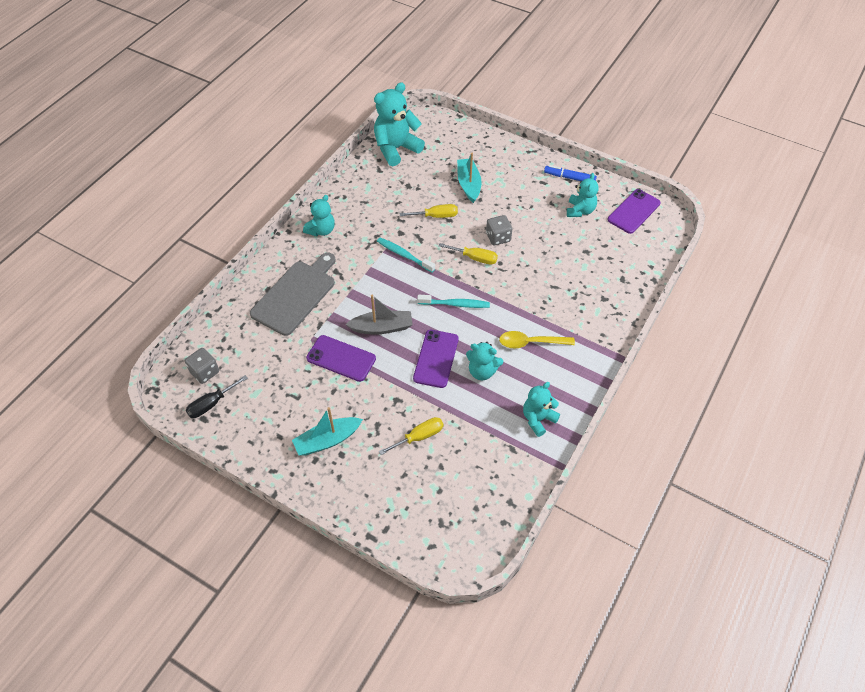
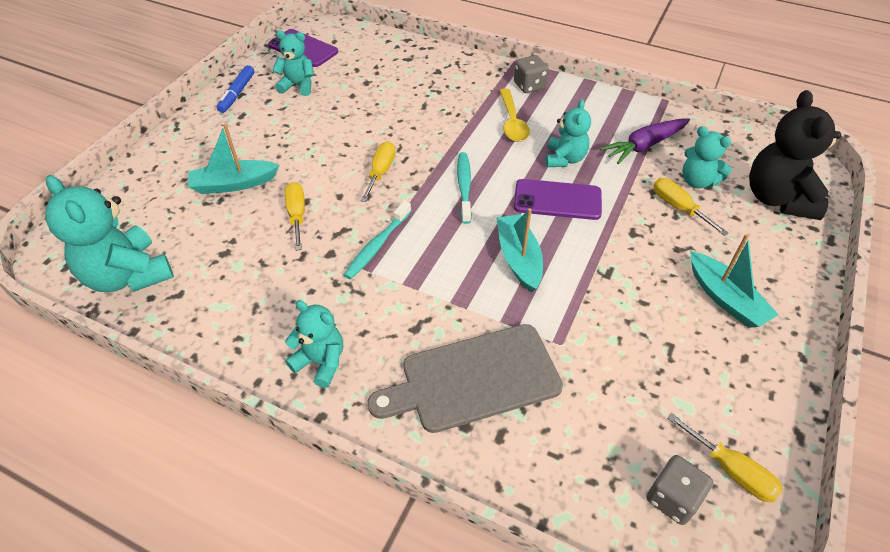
camera: 95 degrees left, 5 degrees down
black screwdriver [186,375,248,418] -> yellow screwdriver [667,413,783,502]
grey cutting board [250,253,336,336] -> grey cutting board turned 45 degrees counterclockwise [368,324,563,433]
purple phone [306,335,376,382] -> none
grey boat [345,295,413,335] -> turquoise boat [497,208,543,292]
grey dice [486,215,512,245] -> grey dice moved to [514,55,549,93]
turquoise teddy bear [523,382,560,437] -> turquoise teddy bear moved to [683,126,732,188]
none -> purple carrot [600,118,690,164]
none -> black teddy bear [749,90,841,220]

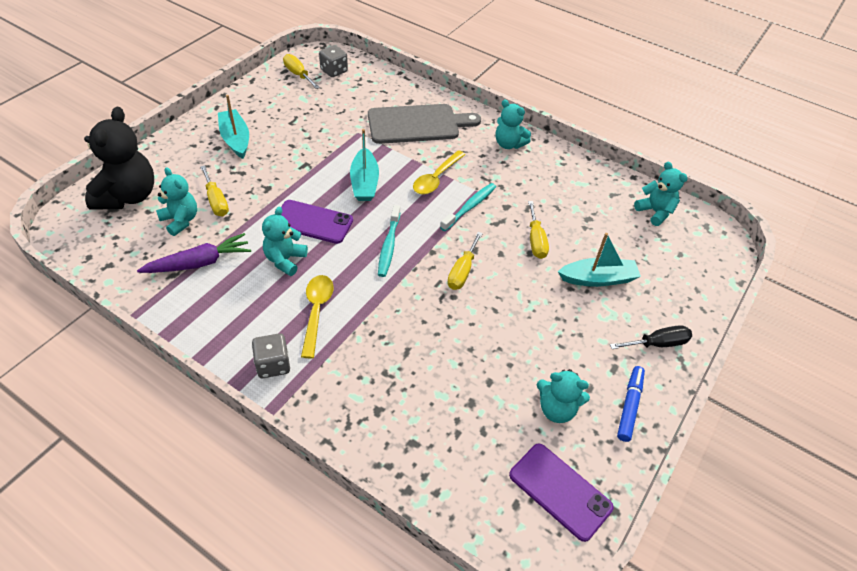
camera: 175 degrees left, 0 degrees up
turquoise teddy bear [45,175,174,292] -> turquoise teddy bear [634,162,688,226], size x0.60
none -> yellow spoon [413,150,466,195]
none -> black screwdriver [610,325,692,349]

